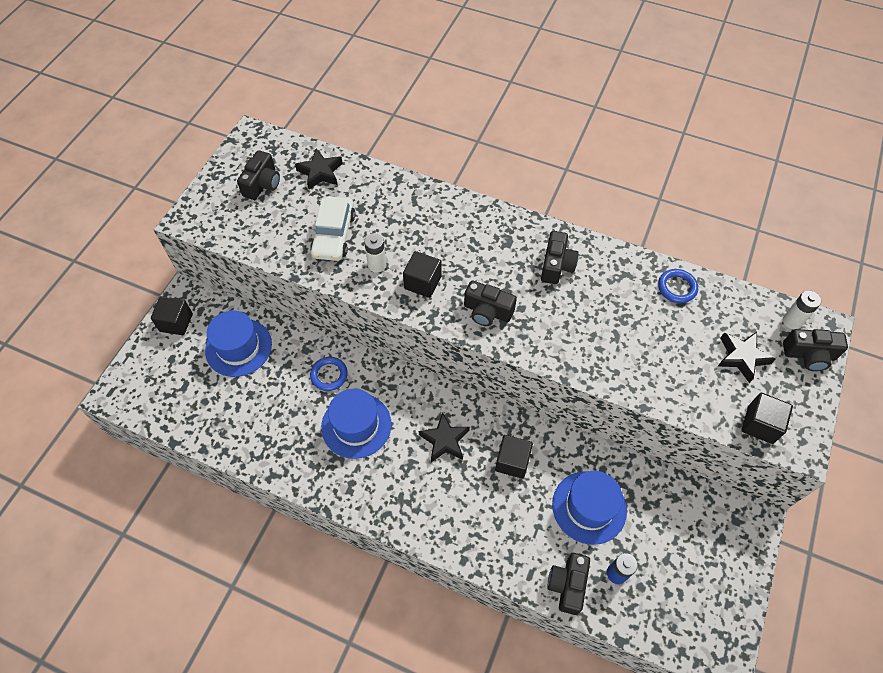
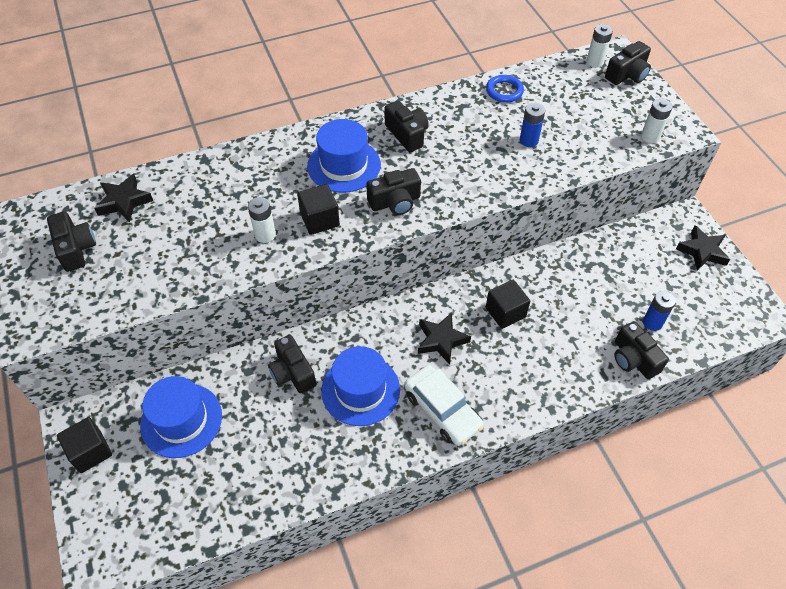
camera: 45 degrees left, 5 degrees down
white car [310,196,356,261] -> white car moved to [404,365,484,446]
blue ring [310,357,348,391] -> black camera [268,335,316,393]
blue hat [552,471,627,545] -> blue hat moved to [307,119,381,193]
black star [717,332,776,383] -> black star moved to [676,225,730,271]
black cube [741,393,793,444] -> white battery [641,99,673,143]
none -> blue battery [520,103,545,147]

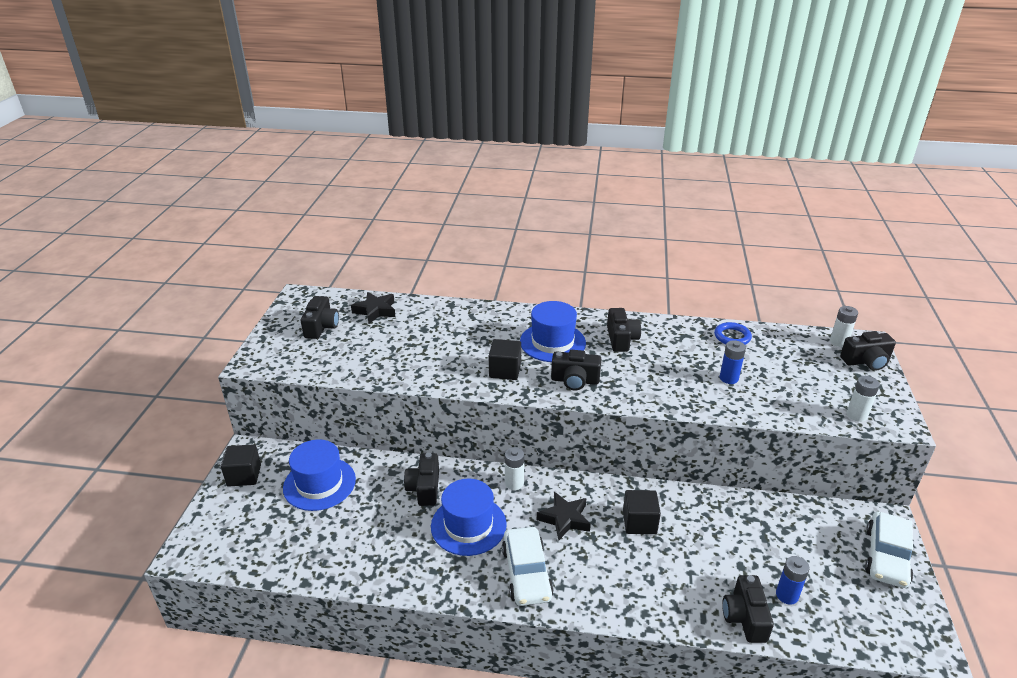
camera: 30 degrees right, 20 degrees down
white battery [248,197,276,243] -> white battery moved to [505,447,524,490]
black star [676,225,730,271] -> white car [865,511,913,588]

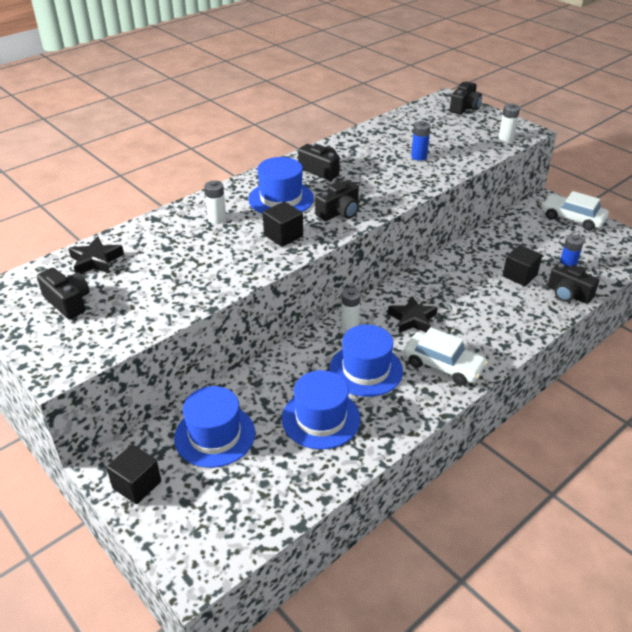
camera: 50 degrees left, 5 degrees up
black camera [404,453,439,506] -> none
black cube [623,490,661,534] -> black cube moved to [503,245,542,286]
blue ring [714,322,752,345] -> none
white battery [830,306,858,347] -> white battery moved to [204,180,226,224]
white car [865,511,913,588] -> white car turned 150 degrees clockwise [541,191,609,231]
none -> blue hat [282,370,360,449]

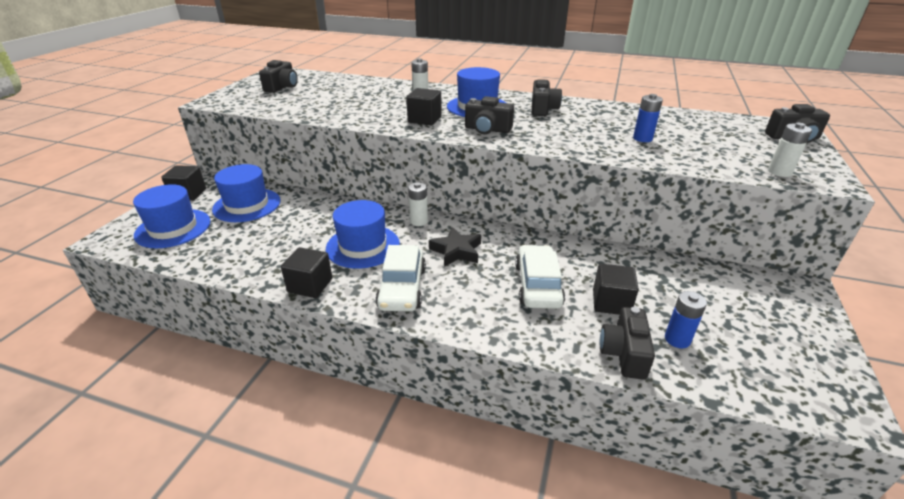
camera: 60 degrees right, 5 degrees down
black star [68,236,124,274] -> none
blue hat [282,370,360,449] -> blue hat moved to [133,184,211,248]
white car [541,191,609,231] -> white car moved to [515,245,565,309]
none -> black cube [281,247,332,298]

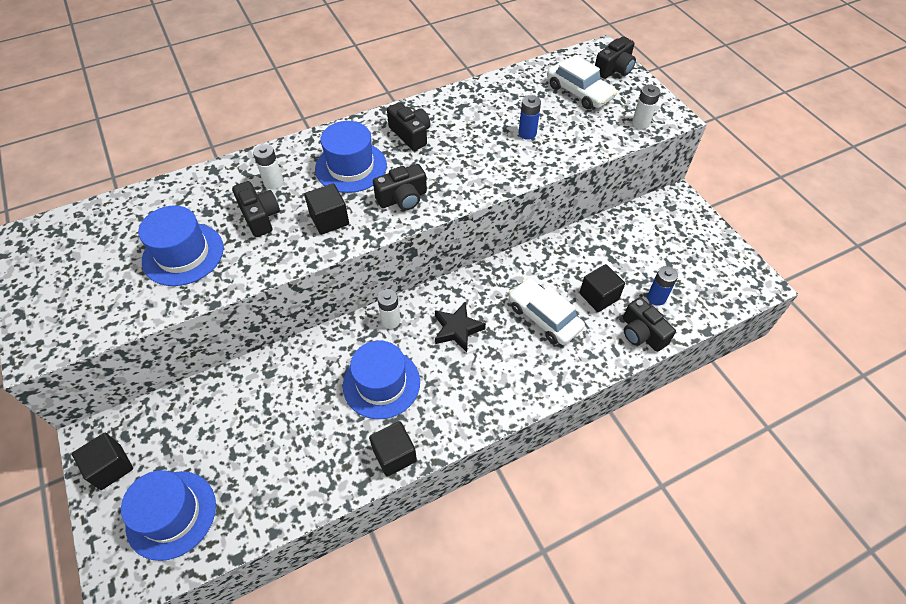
camera: 45 degrees left, 20 degrees up
blue hat [212,164,280,222] -> blue hat moved to [138,205,224,286]
black camera [259,60,298,93] -> black camera moved to [232,181,280,237]
white car [376,245,426,312] -> white car moved to [547,55,617,109]

